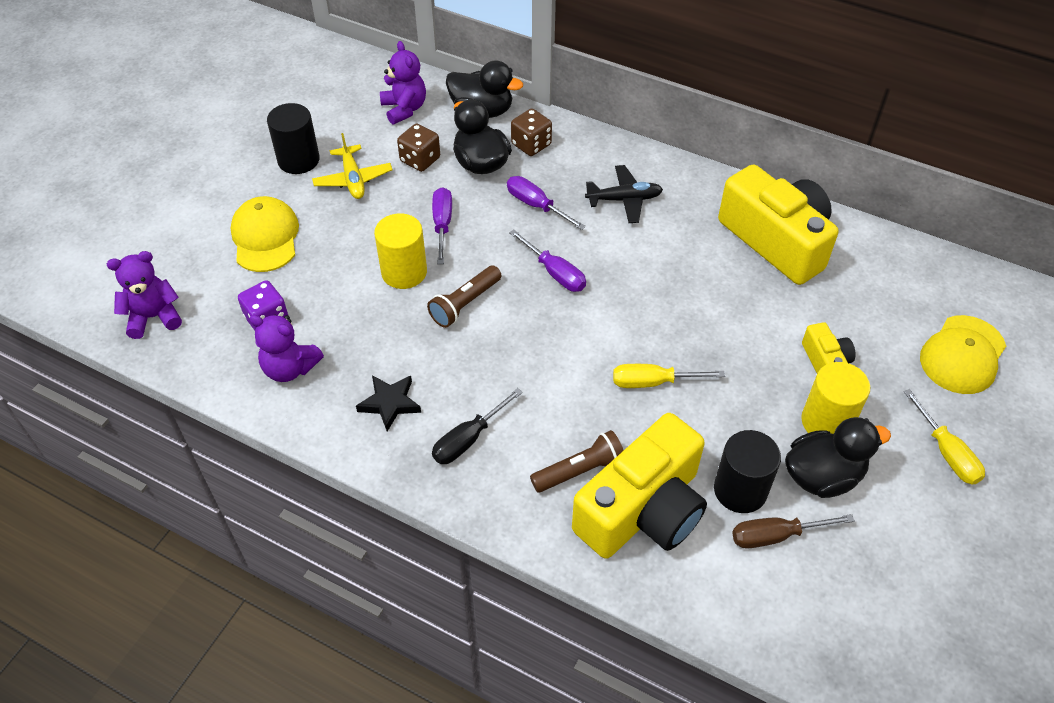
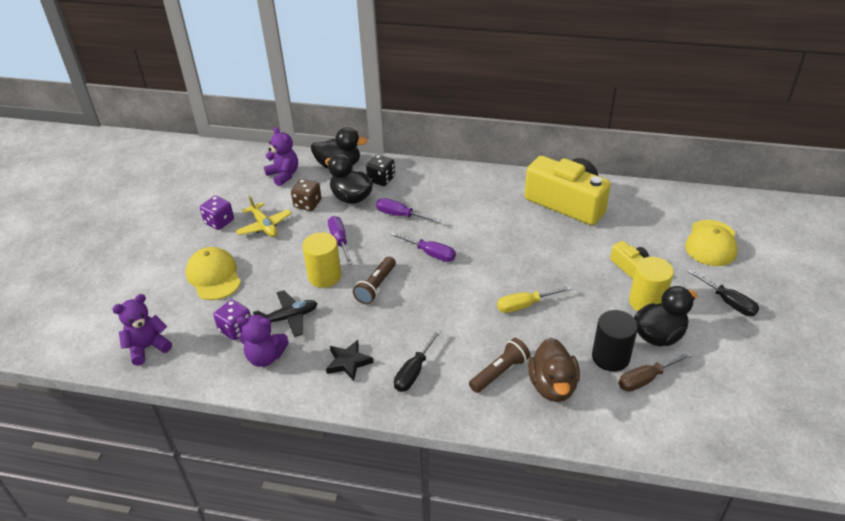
camera: 15 degrees left, 10 degrees down
black cylinder [267,103,320,174] -> purple dice [200,196,234,230]
brown dice [511,109,552,156] -> black dice [366,154,395,186]
yellow camera [572,413,707,559] -> brown duck [528,338,580,402]
black plane [585,165,663,223] -> black plane moved to [253,290,318,337]
yellow screwdriver [904,389,985,485] -> black screwdriver [687,269,759,316]

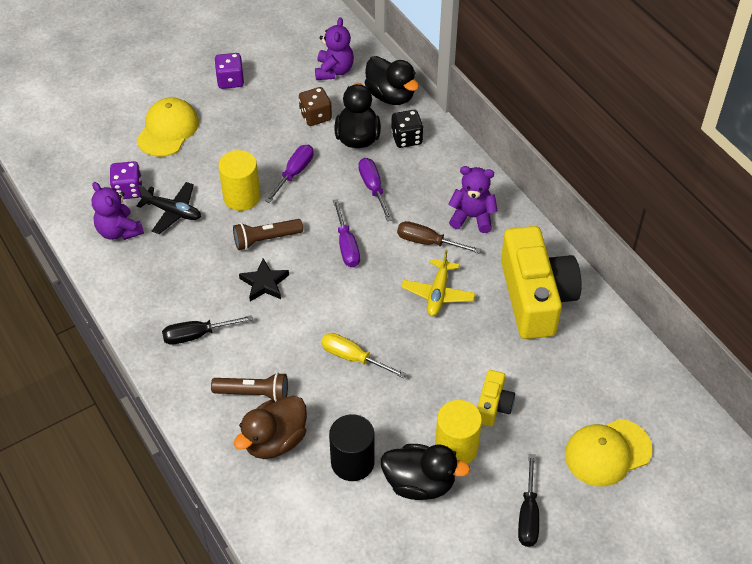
camera: 45 degrees right, 10 degrees up
purple teddy bear [112,294,172,366] -> purple teddy bear moved to [448,166,498,233]
yellow plane [236,195,292,237] -> yellow plane moved to [401,250,475,316]
black star [326,340,373,381] -> black star moved to [239,258,289,302]
brown screwdriver [618,352,693,392] -> brown screwdriver moved to [397,221,481,253]

